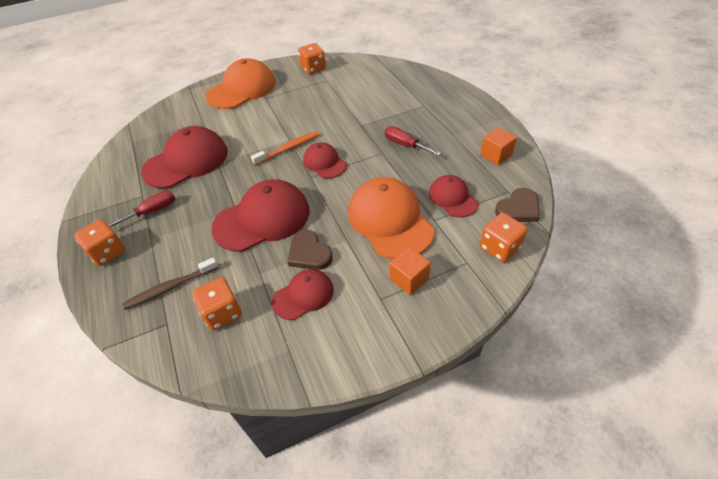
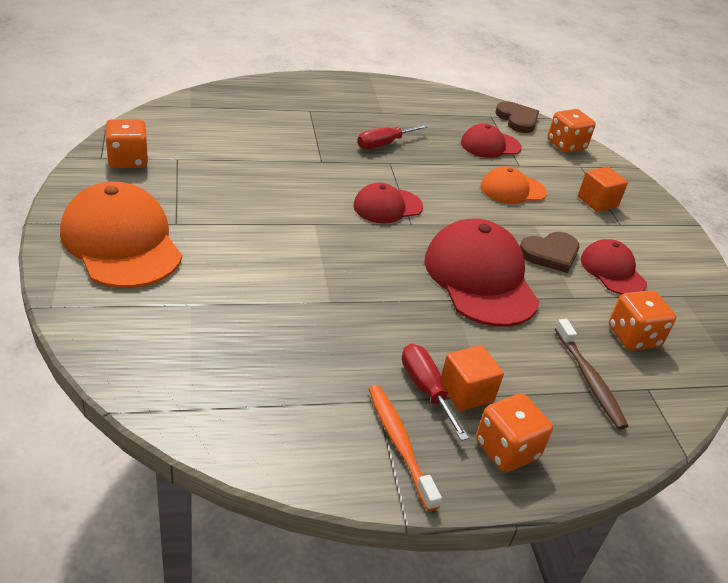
camera: 85 degrees left, 10 degrees down
red cap [141,126,228,189] -> none
orange toothbrush [251,131,319,165] -> orange toothbrush moved to [369,385,442,511]
orange cap [348,177,434,259] -> orange cap [480,166,547,204], size x0.56
orange cube [480,127,517,165] -> orange cube moved to [441,345,504,411]

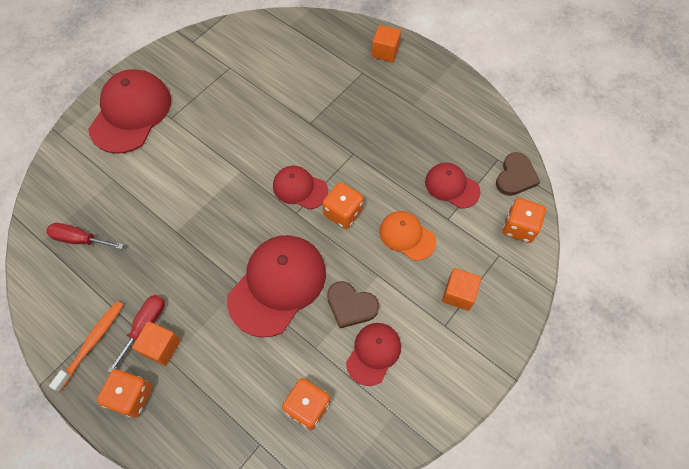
camera: 55 degrees right, 25 degrees up
orange cap [60,181,182,288] -> red cap [88,69,171,154]
orange dice [105,119,148,168] -> orange dice moved to [323,182,364,229]
red screwdriver [357,124,428,149] -> red screwdriver moved to [46,223,124,249]
brown toothbrush [555,319,628,430] -> none
none -> orange cube [372,25,401,62]

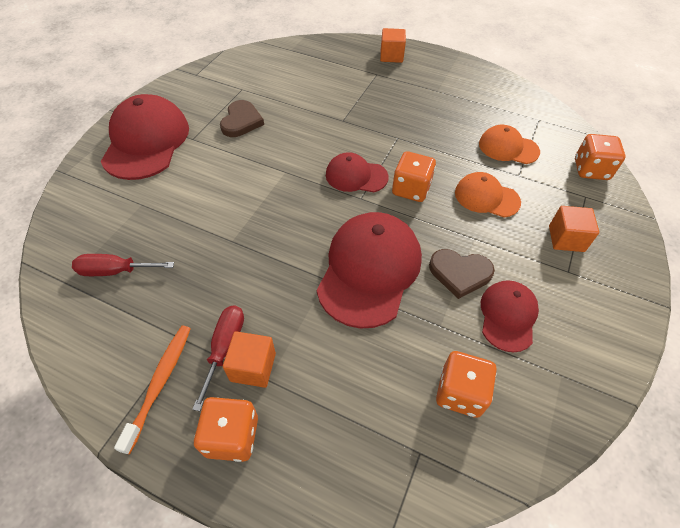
camera: 15 degrees left, 10 degrees down
red cap [425,163,481,209] -> orange cap [479,125,540,164]
brown heart [496,152,540,196] -> brown heart moved to [220,100,264,137]

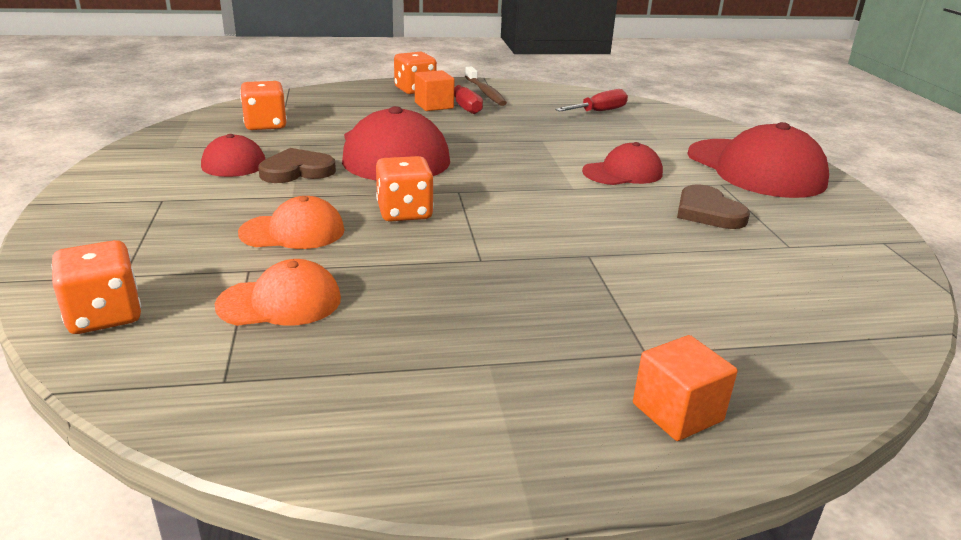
camera: 145 degrees right, 25 degrees down
orange toothbrush [114,326,191,455] -> brown toothbrush [465,67,507,106]
red cap [326,152,388,192] -> red cap moved to [582,142,663,185]
orange cube [549,206,599,252] -> none

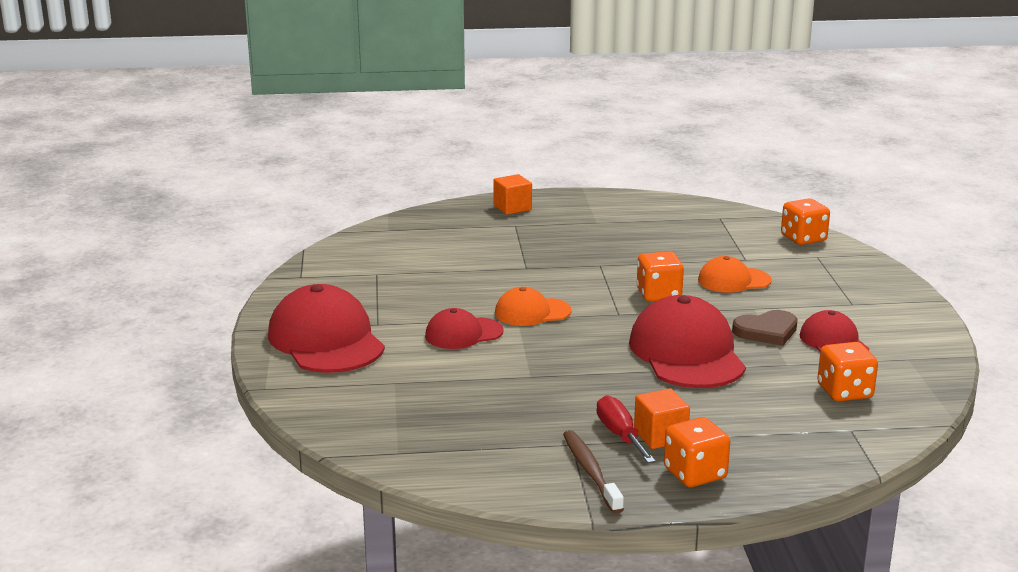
camera: 175 degrees left, 5 degrees down
orange cap [214,259,341,326] -> orange cap moved to [495,287,572,326]
red screwdriver [555,89,628,112] -> none
brown heart [677,184,750,229] -> none

